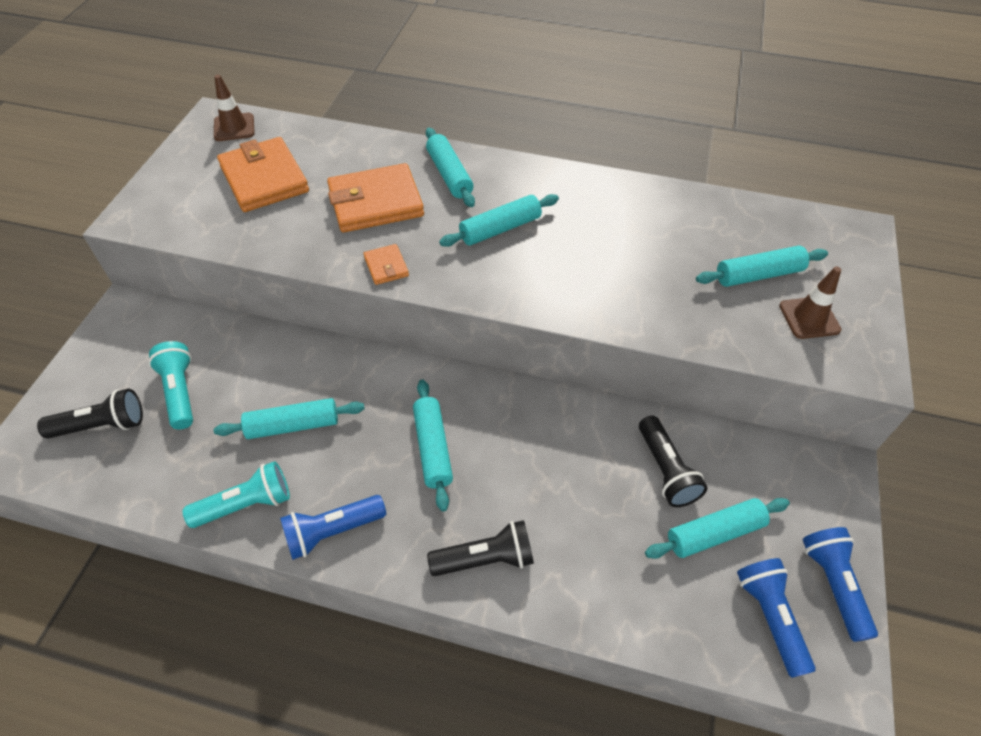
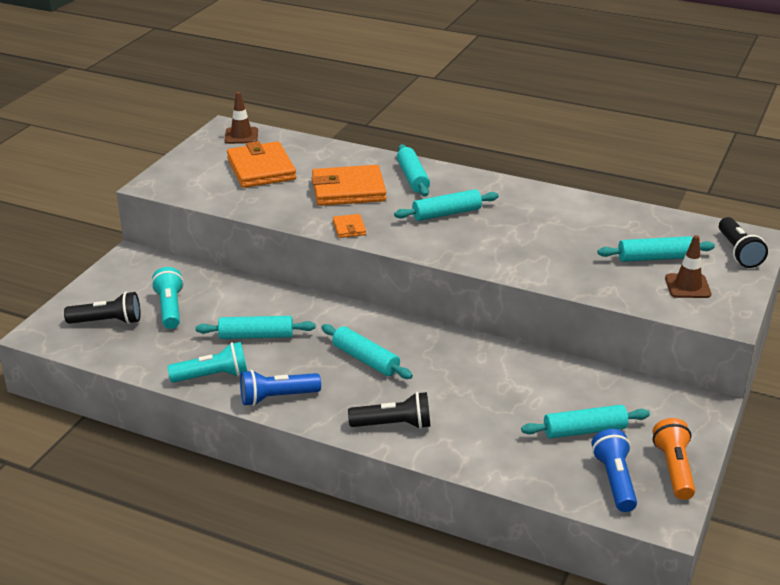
camera: 10 degrees right, 20 degrees down
turquoise rolling pin [413,379,453,511] -> turquoise rolling pin turned 45 degrees counterclockwise [321,324,413,379]
black flashlight [639,416,707,507] -> black flashlight moved to [719,217,768,268]
blue flashlight [803,527,878,642] -> orange flashlight [653,418,695,500]

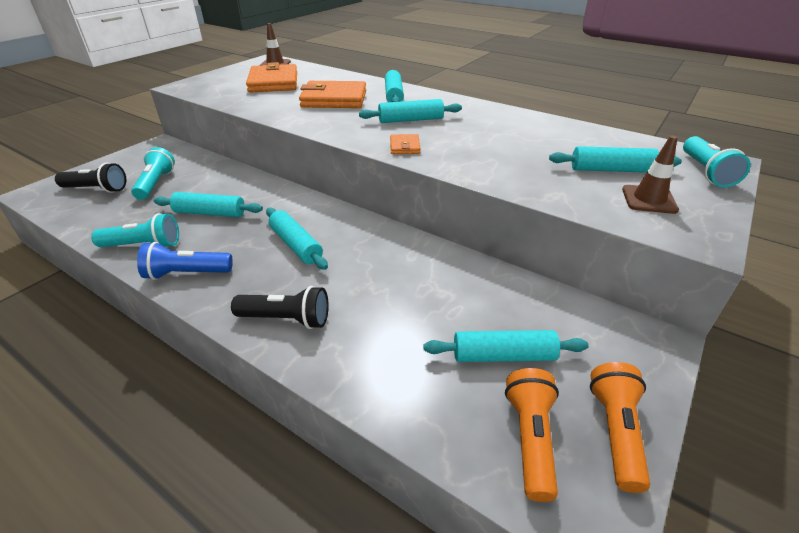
camera: 10 degrees right, 5 degrees up
orange wallet [333,214,366,238] -> orange wallet moved to [390,134,420,154]
blue flashlight [592,429,637,512] -> orange flashlight [505,368,559,502]
black flashlight [719,217,768,268] -> turquoise flashlight [683,136,751,187]

